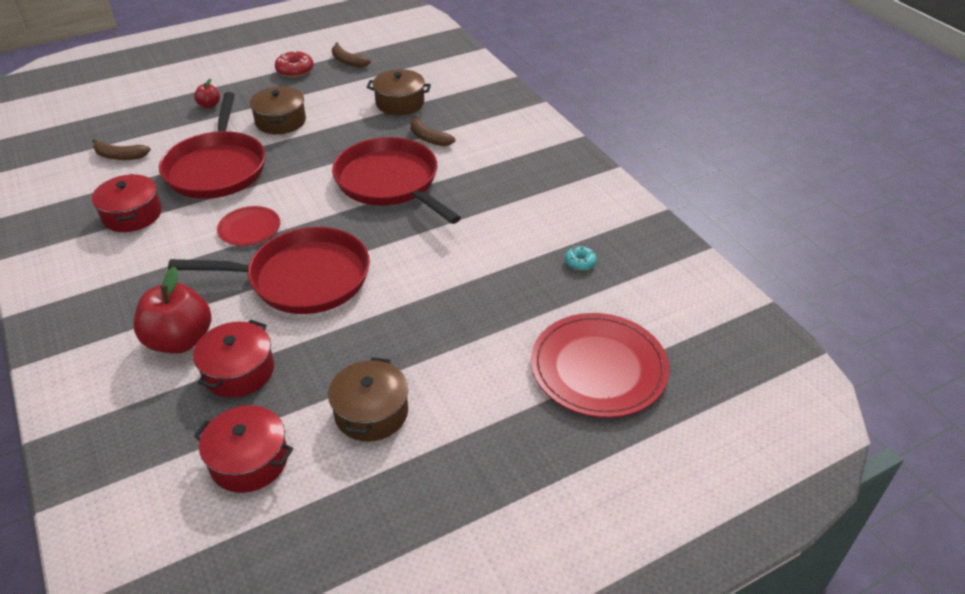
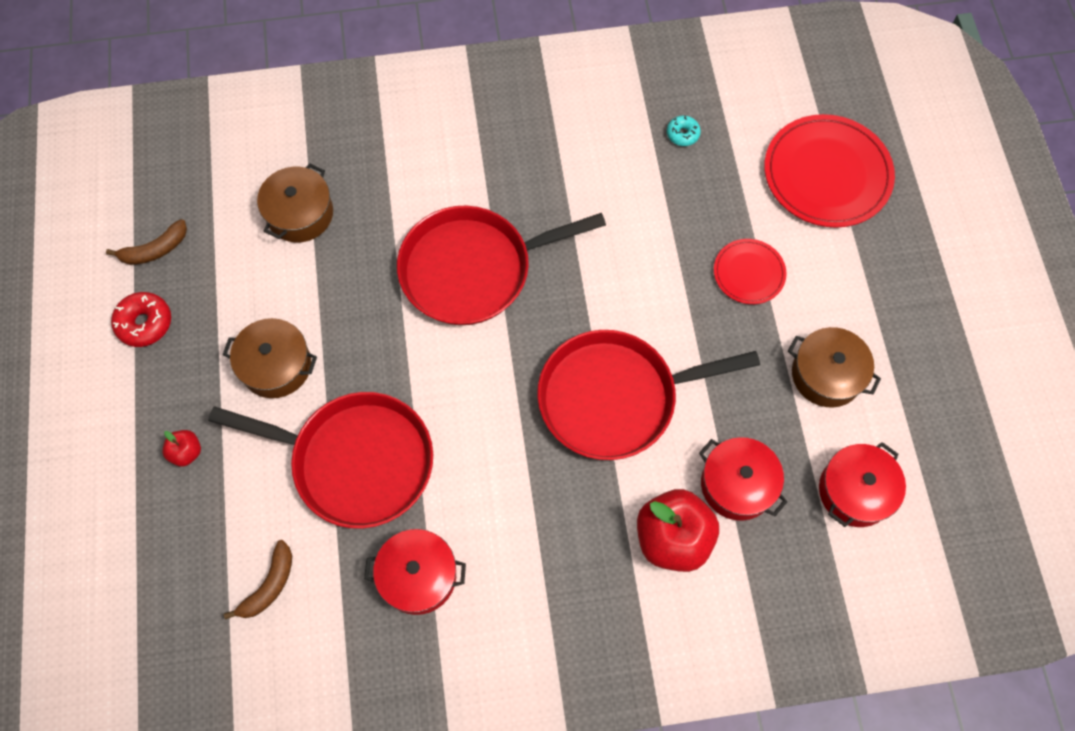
camera: 70 degrees left, 25 degrees up
red pan [168,227,370,314] -> red pan turned 120 degrees counterclockwise [537,330,760,460]
red plate [217,206,280,246] -> red plate moved to [714,239,787,304]
brown banana [411,115,455,146] -> none

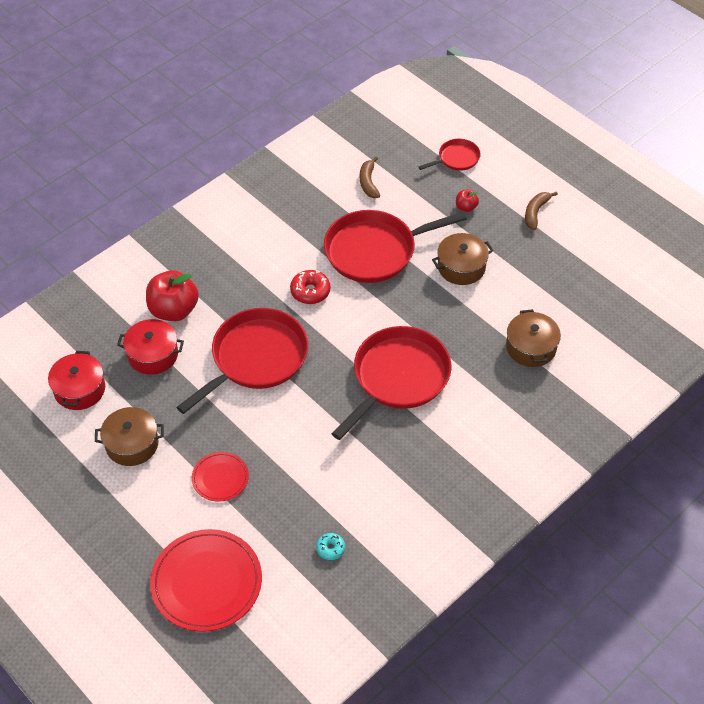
camera: 145 degrees right, 15 degrees down
brown banana [106,219,187,265] -> brown banana moved to [525,192,558,230]
red donut [111,292,171,347] -> red donut moved to [290,270,330,304]
red pot [364,529,466,615] -> none
none -> red pan [419,139,481,171]

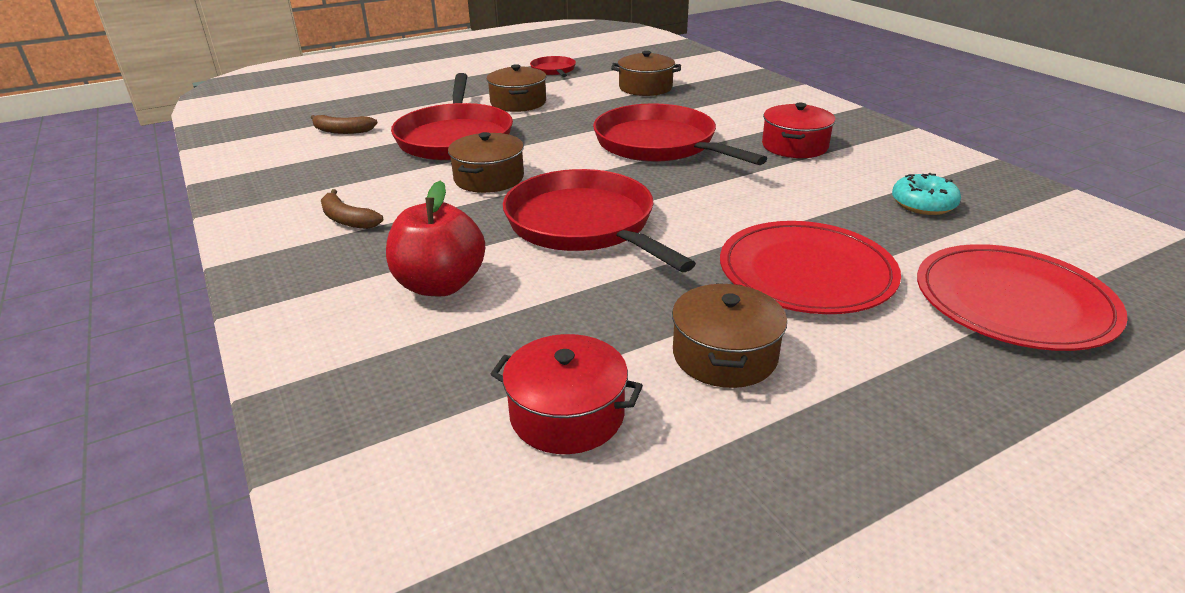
camera: 75 degrees left, 20 degrees down
red pot [117,319,184,375] -> red pot moved to [762,103,835,158]
red plate [192,452,249,502] -> red plate [720,221,901,314], size x1.85
red donut [290,270,330,304] -> brown pot [448,132,524,193]
turquoise donut [316,533,345,560] -> turquoise donut [892,173,961,215], size x1.59
red pan [419,139,481,171] -> red pan moved to [530,56,576,77]
red apple [456,189,479,212] -> none
brown banana [525,192,558,230] -> brown banana moved to [321,189,383,229]

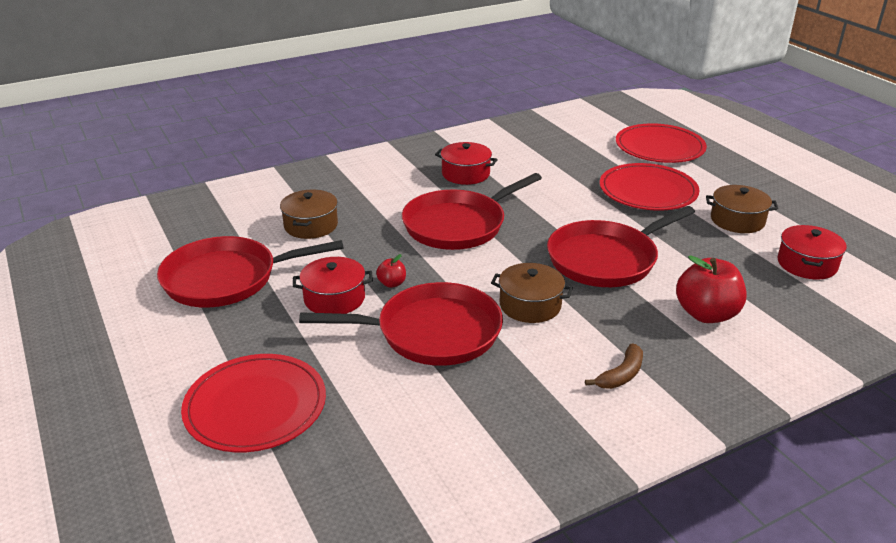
camera: 90 degrees left, 0 degrees up
brown banana [311,115,378,134] -> none
brown pot [487,64,546,112] -> red pot [293,257,373,314]
red pan [530,56,576,77] -> red pan [157,236,344,307], size x2.06
turquoise donut [892,173,961,215] -> none
none -> red plate [181,354,326,452]
none -> red apple [376,254,406,288]

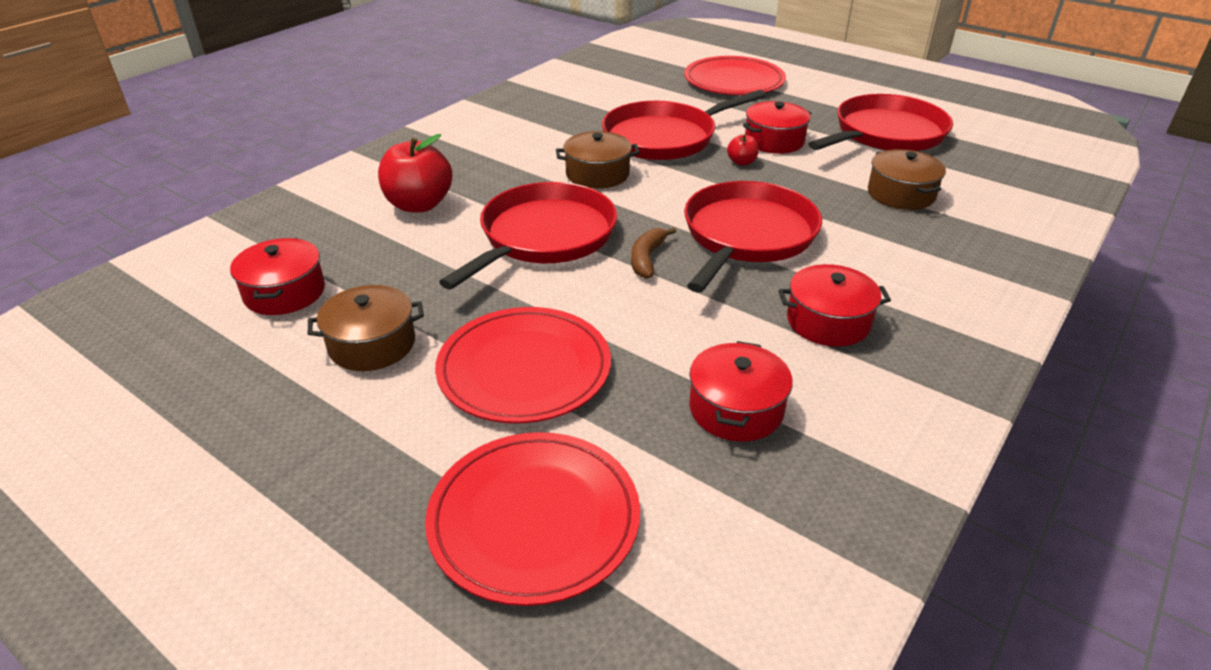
camera: 155 degrees right, 5 degrees up
brown banana [585,343,643,389] -> brown banana moved to [631,227,676,279]
none -> red pot [689,341,793,442]

